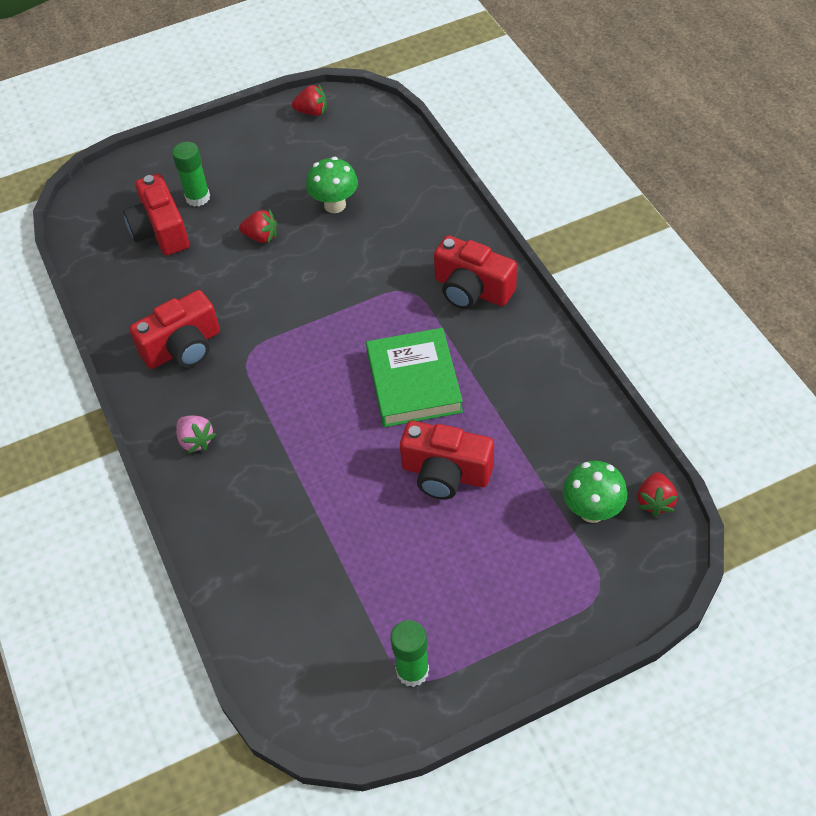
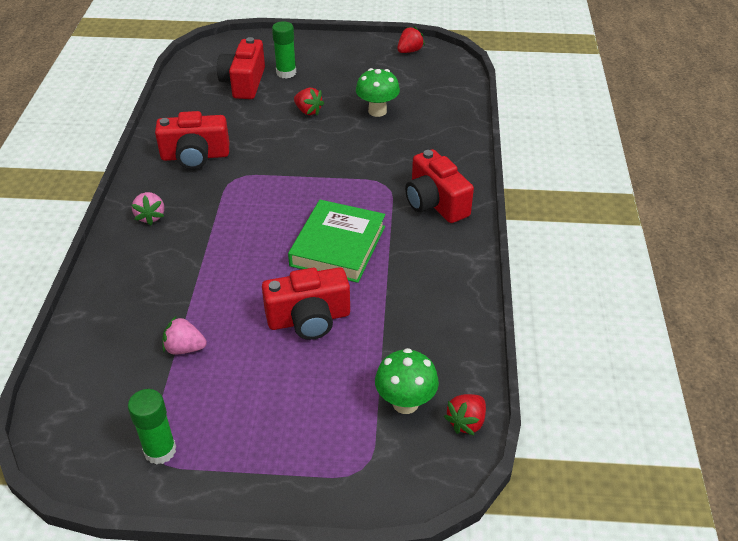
camera: 25 degrees right, 10 degrees down
red strawberry [292,84,327,116] -> red strawberry turned 75 degrees counterclockwise [397,26,425,53]
red camera [400,421,494,499] -> red camera turned 60 degrees counterclockwise [262,267,350,340]
none -> pink strawberry [162,316,207,355]

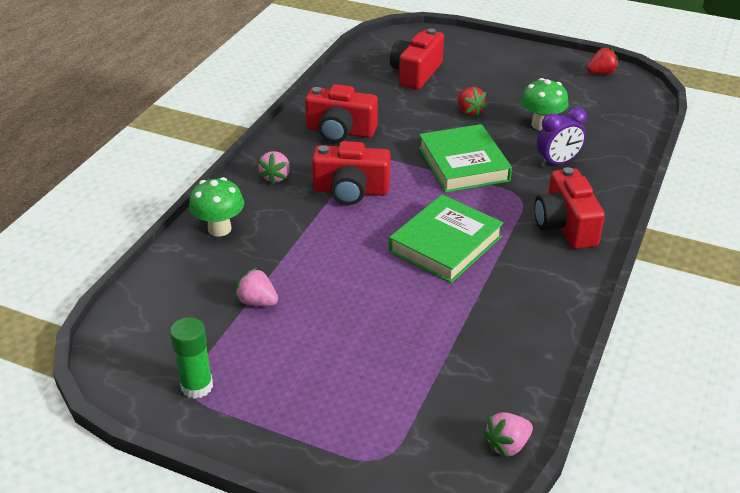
camera: 20 degrees right, 5 degrees down
red camera [262,267,350,340] -> red camera moved to [312,141,390,205]
green glue stick [272,21,296,79] -> none
green mushroom [375,348,439,414] -> green mushroom moved to [189,177,244,237]
red strawberry [444,394,486,436] -> pink strawberry [483,412,533,459]
none -> green book [419,124,512,193]
none -> purple clock [537,107,587,167]

